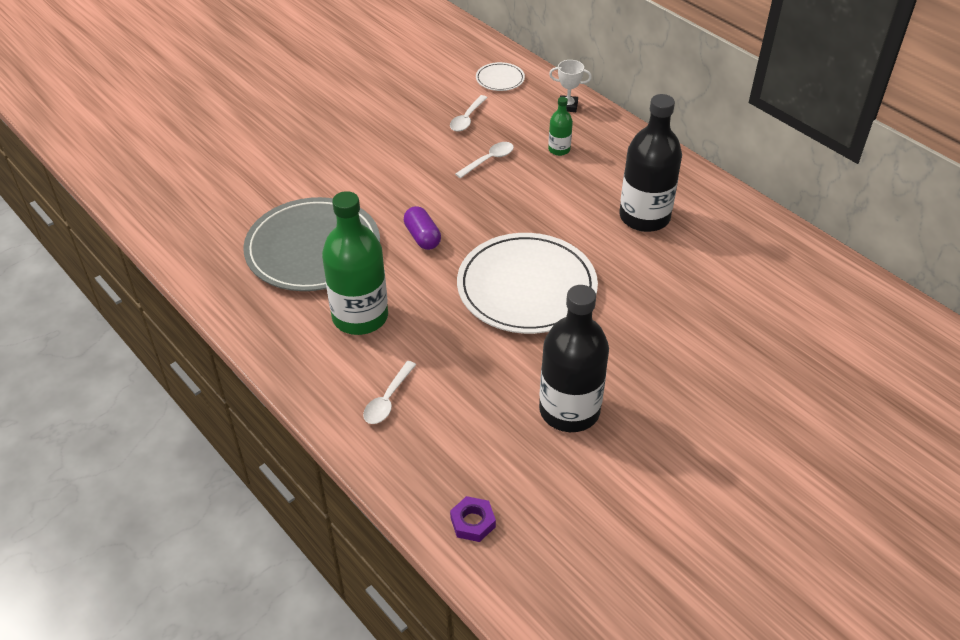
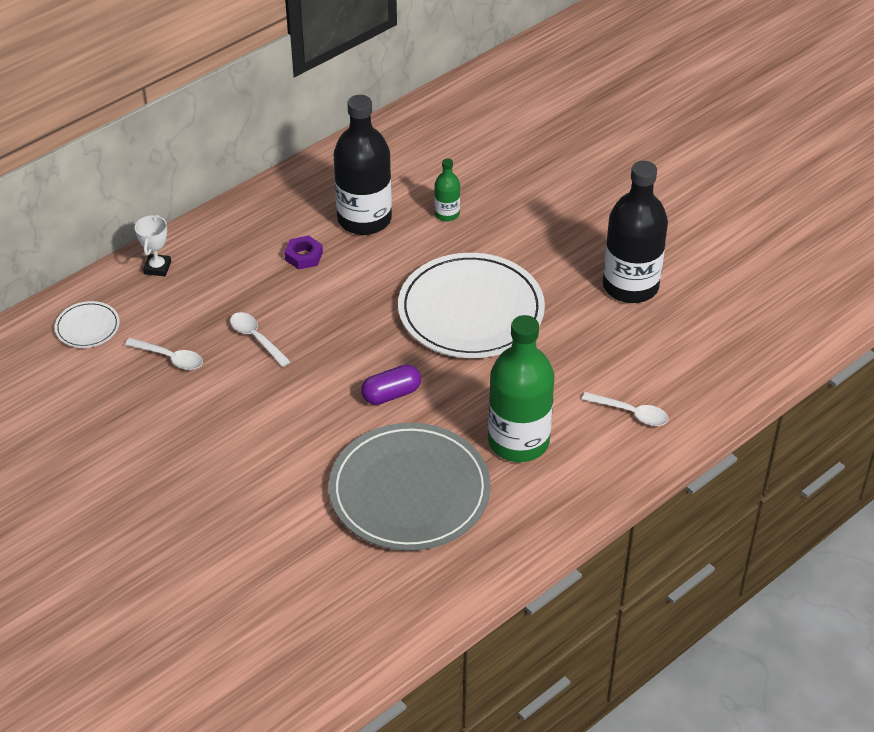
camera: 90 degrees left, 0 degrees up
purple nut [450,496,496,542] -> purple nut moved to [284,235,323,270]
green bottle [548,97,573,156] -> green bottle moved to [434,158,460,222]

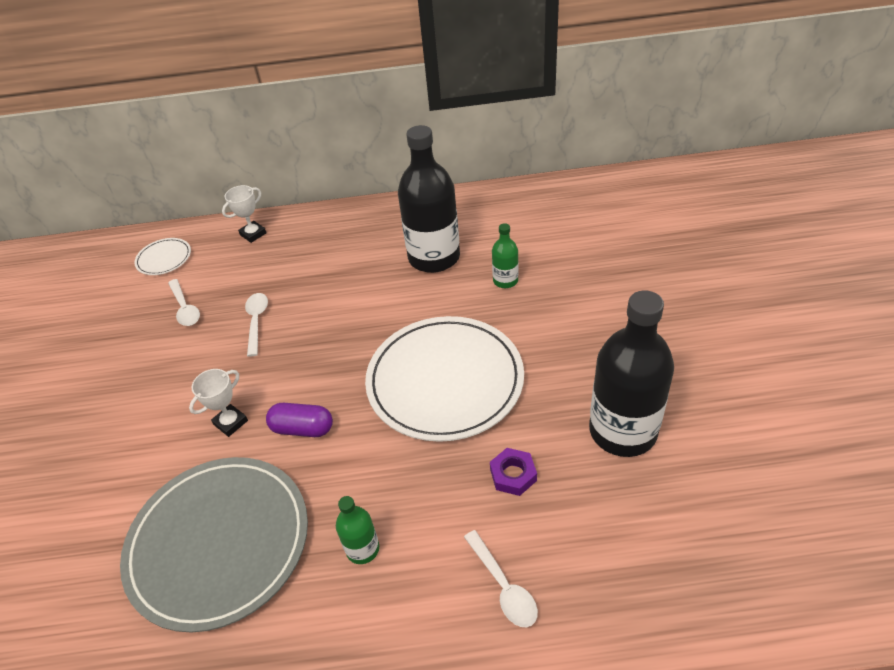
camera: 40 degrees right, 0 degrees up
purple nut [284,235,323,270] -> purple nut moved to [490,448,537,496]
green bottle [488,315,555,462] -> green bottle [336,496,379,564], size x0.46
none -> white trophy [189,369,248,437]

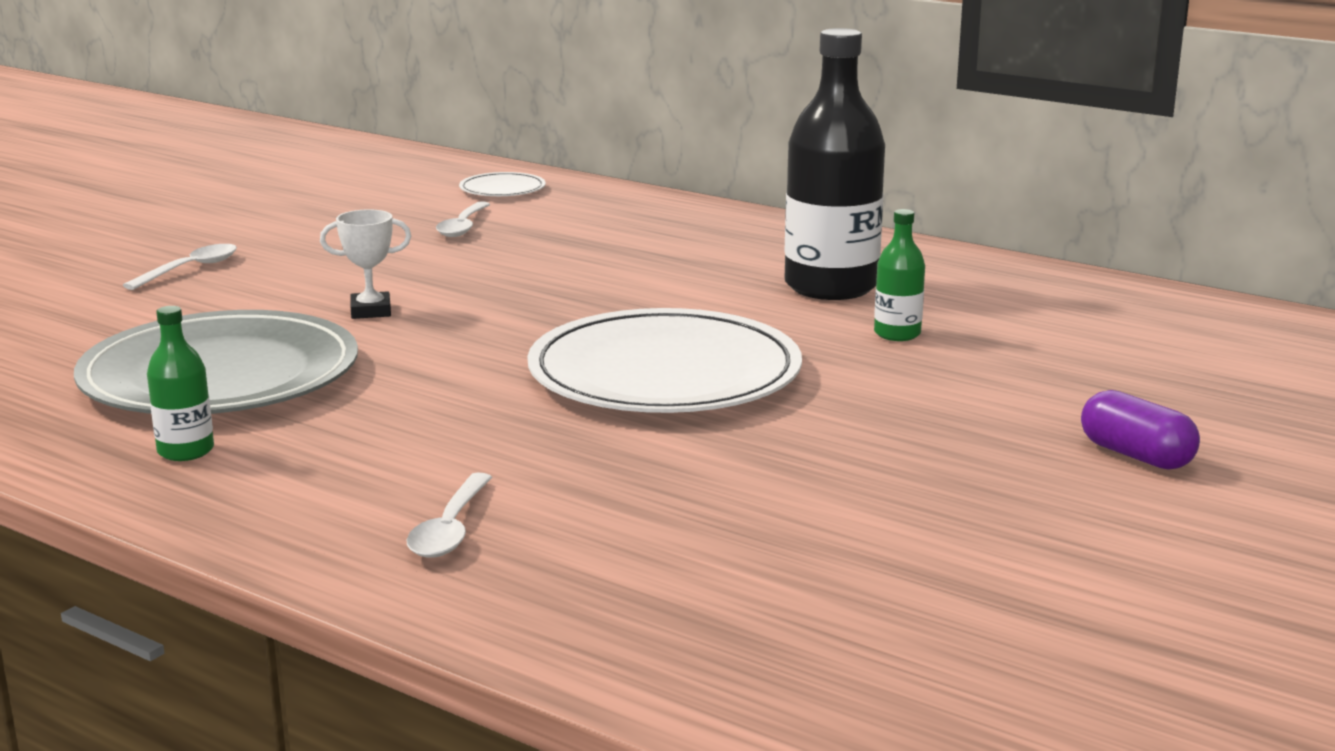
camera: 35 degrees right, 25 degrees down
white trophy [222,185,267,243] -> none
white spoon [245,293,268,357] -> white spoon moved to [123,244,237,290]
purple capsule [266,403,333,437] -> purple capsule moved to [1081,390,1200,470]
green bottle [336,496,379,564] -> green bottle moved to [147,306,214,461]
purple nut [490,448,537,496] -> none
black bottle [589,291,674,457] -> none

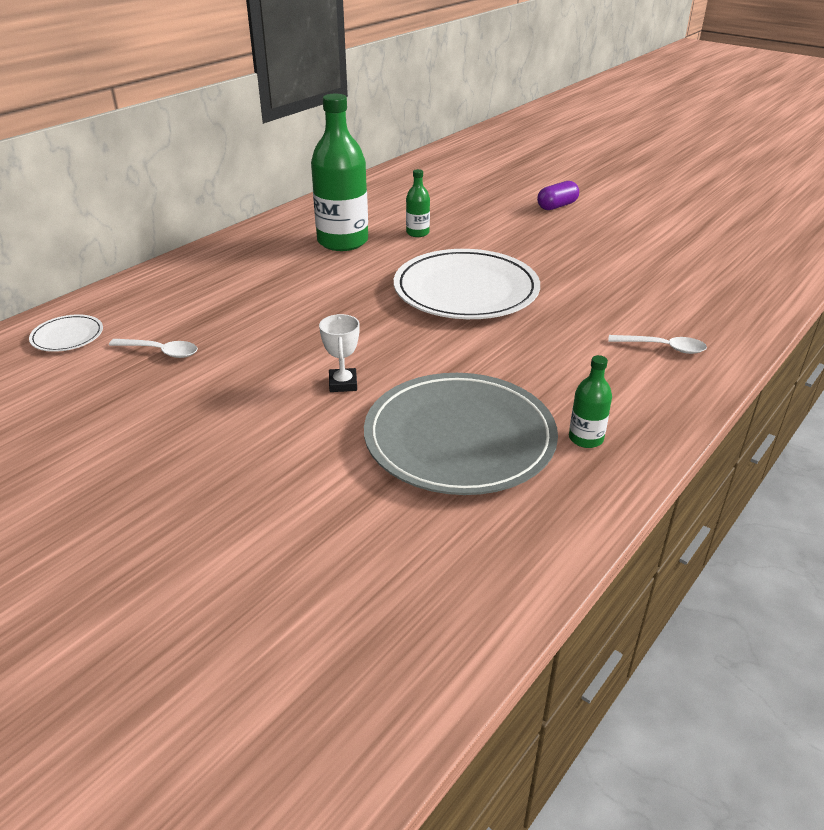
camera: 85 degrees left, 15 degrees up
white spoon [123,244,237,290] -> none
black bottle [784,28,885,300] -> green bottle [311,94,368,251]

